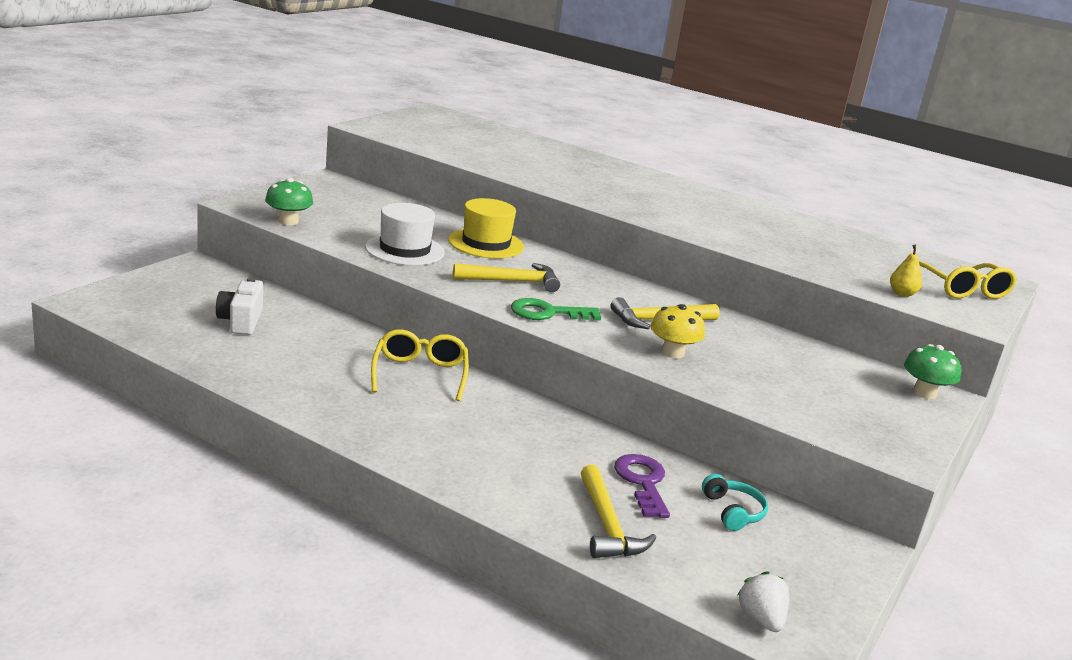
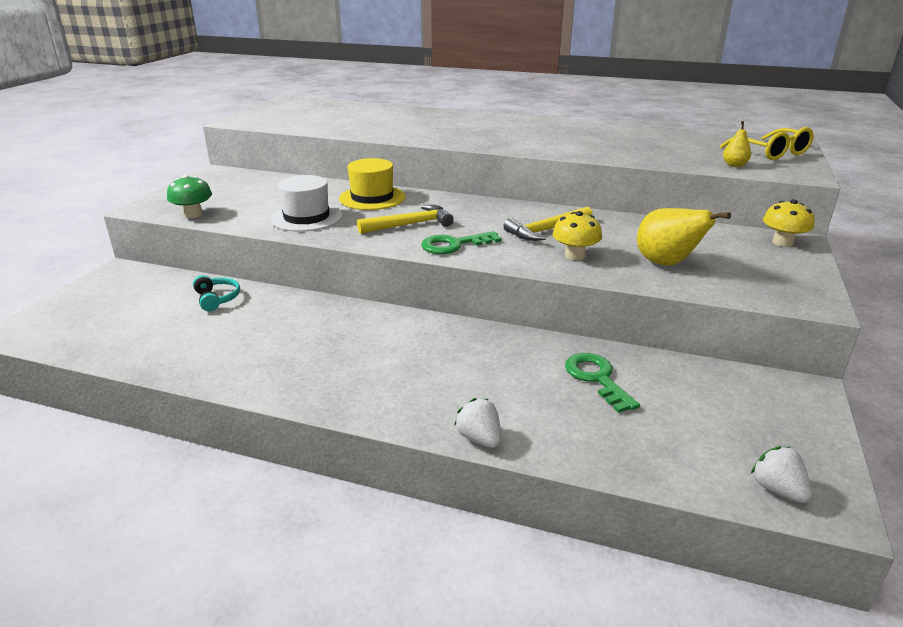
camera: 10 degrees left, 5 degrees up
white camera [216,277,263,335] -> none
yellow glasses [371,329,469,401] -> none
yellow hammer [581,465,656,558] -> none
purple key [614,454,670,518] -> green key [565,353,640,413]
turquoise headphones [702,474,768,531] -> turquoise headphones moved to [193,275,240,311]
green mushroom [904,344,961,399] -> yellow mushroom [763,199,815,247]
none -> white strawberry [454,398,501,448]
none -> yellow pear [637,208,731,266]

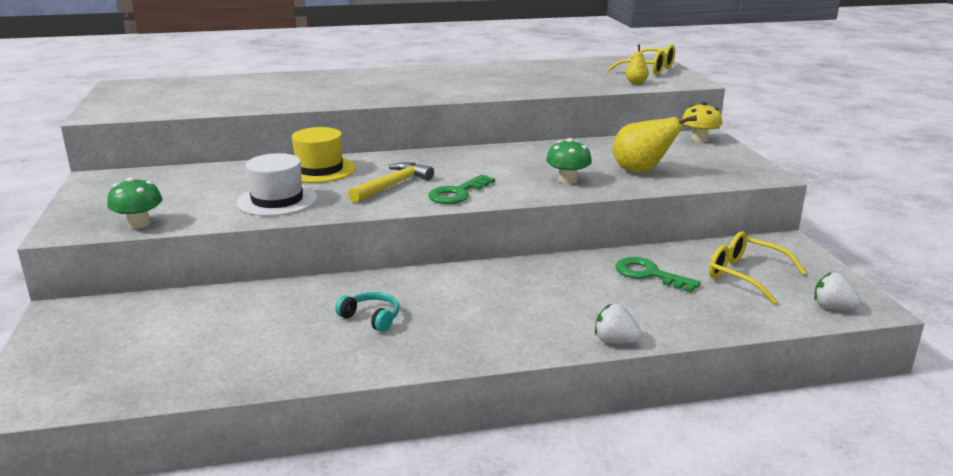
camera: 30 degrees left, 5 degrees down
turquoise headphones [193,275,240,311] -> turquoise headphones moved to [335,292,399,332]
yellow hammer [503,207,592,241] -> none
yellow mushroom [553,211,602,260] -> green mushroom [546,138,592,184]
none -> yellow glasses [709,231,806,304]

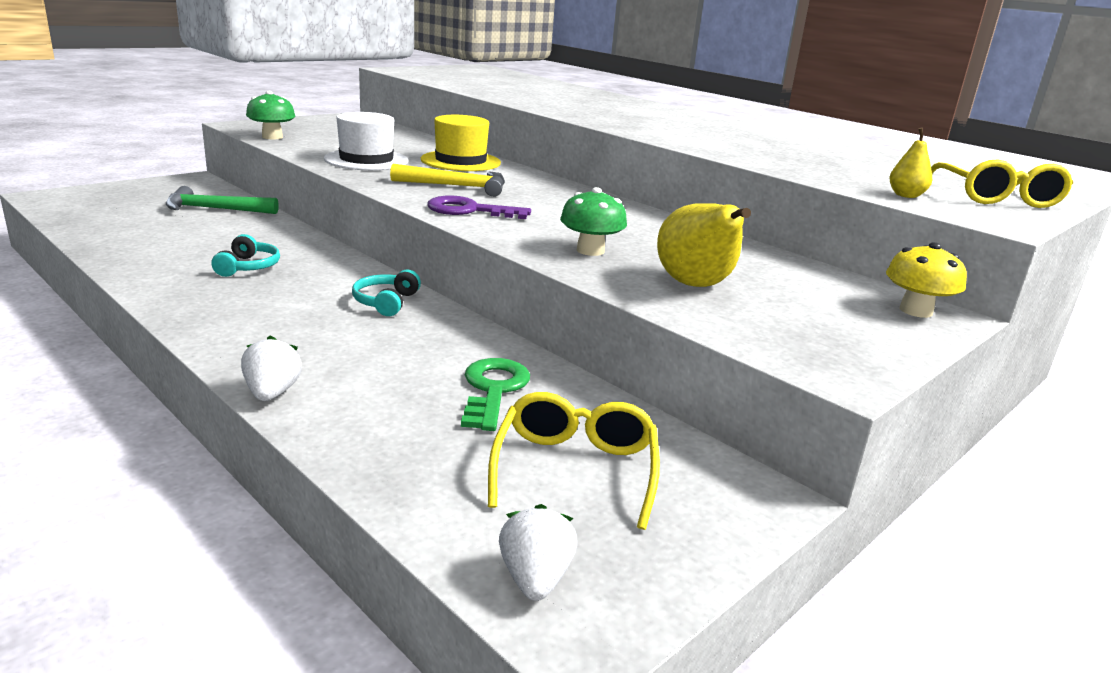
camera: 55 degrees right, 0 degrees up
green key [428,174,495,204] -> purple key [427,196,531,219]
none -> green hammer [166,186,279,214]
none -> turquoise headphones [352,270,421,316]

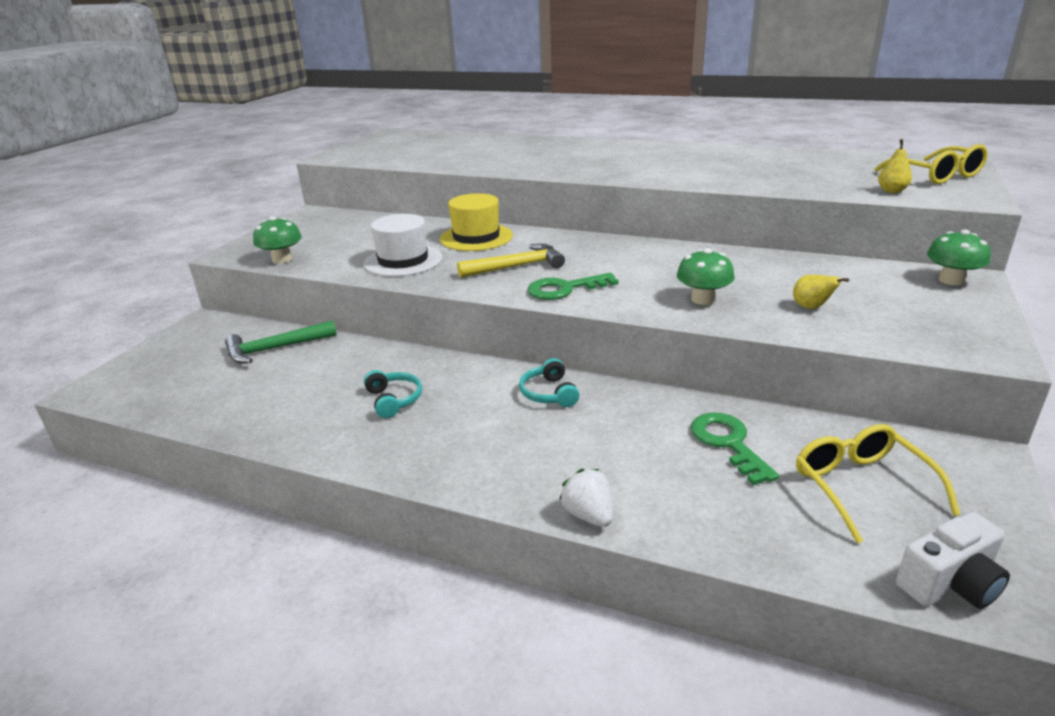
camera: 20 degrees left, 5 degrees up
purple key [427,196,531,219] -> green key [527,273,619,300]
white strawberry [499,504,577,601] -> white camera [896,512,1010,609]
yellow pear [657,203,751,287] -> yellow pear [793,275,849,309], size x0.52
yellow mushroom [886,242,967,318] -> green mushroom [927,229,991,286]

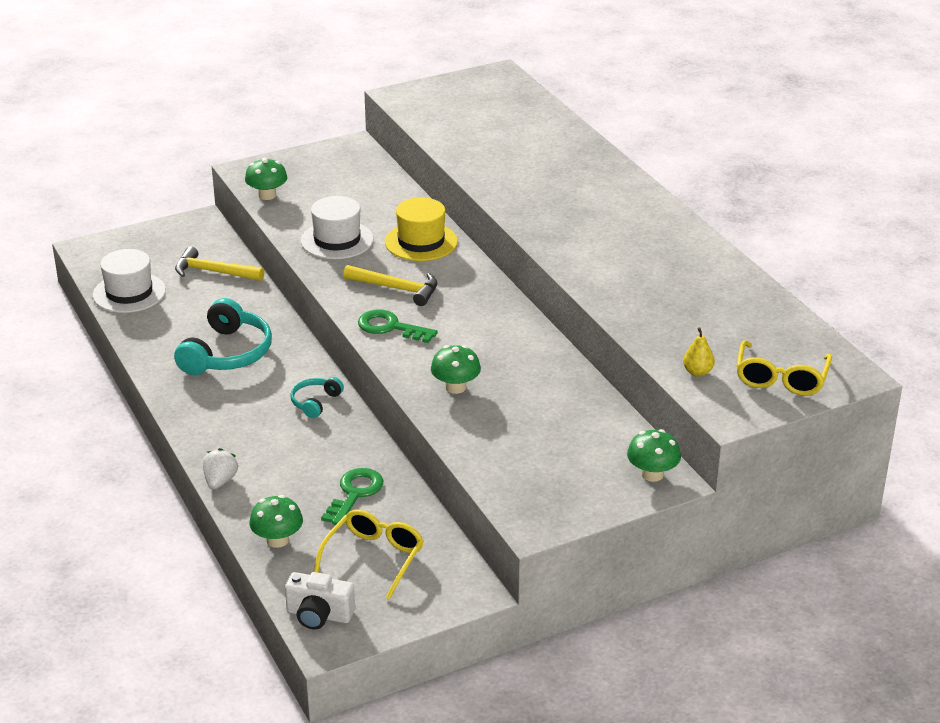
camera: 40 degrees right, 5 degrees up
green hammer [225,320,337,364] -> yellow hammer [175,246,264,281]
turquoise headphones [364,370,422,418] -> turquoise headphones [174,298,272,375], size x1.93
yellow pear [793,275,849,309] -> none
none -> white hat [93,249,166,313]
none -> green mushroom [249,495,303,548]

